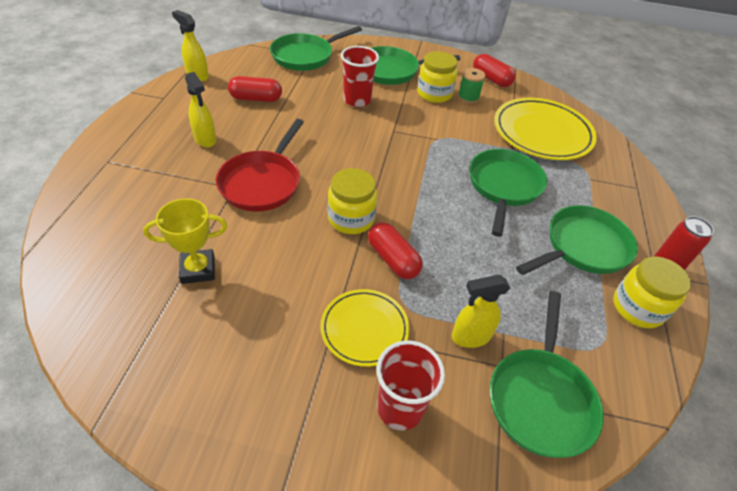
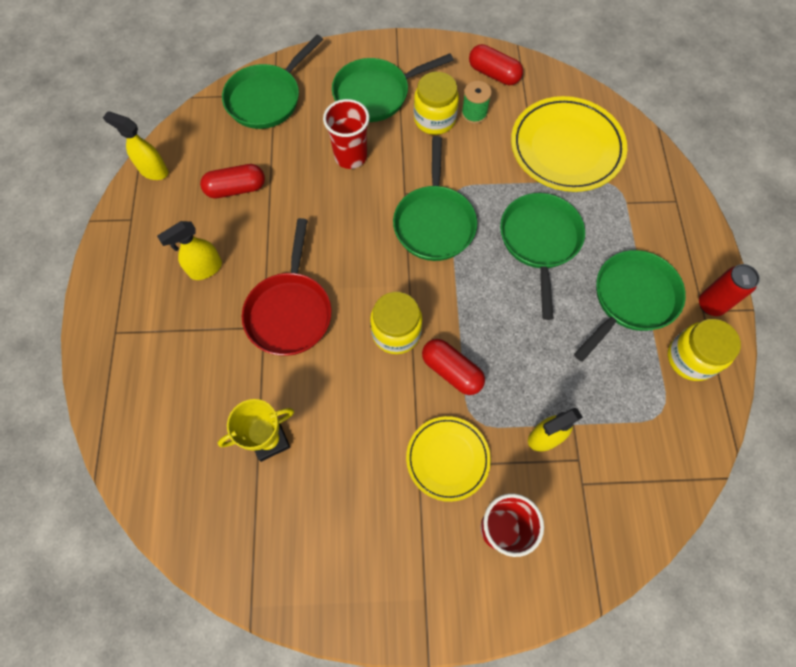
camera: 10 degrees left, 20 degrees up
yellow spray bottle [185,72,216,147] -> yellow spray bottle turned 105 degrees clockwise [157,221,222,280]
green pan [490,291,604,458] -> green pan moved to [393,136,477,261]

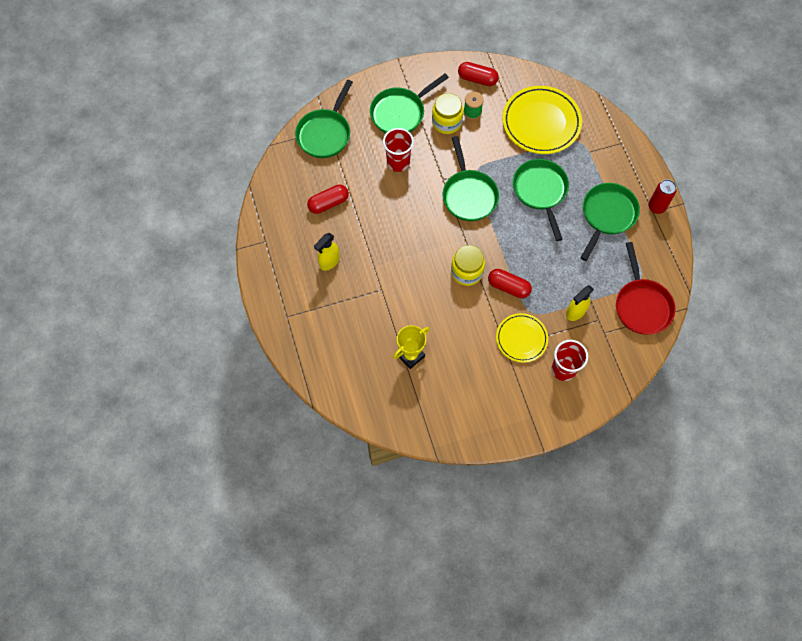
camera: 15 degrees left, 0 degrees up
yellow spray bottle [103,111,169,180] -> none
red pan [242,218,332,356] -> red pan moved to [616,242,675,335]
yellow jar [668,319,741,381] -> none

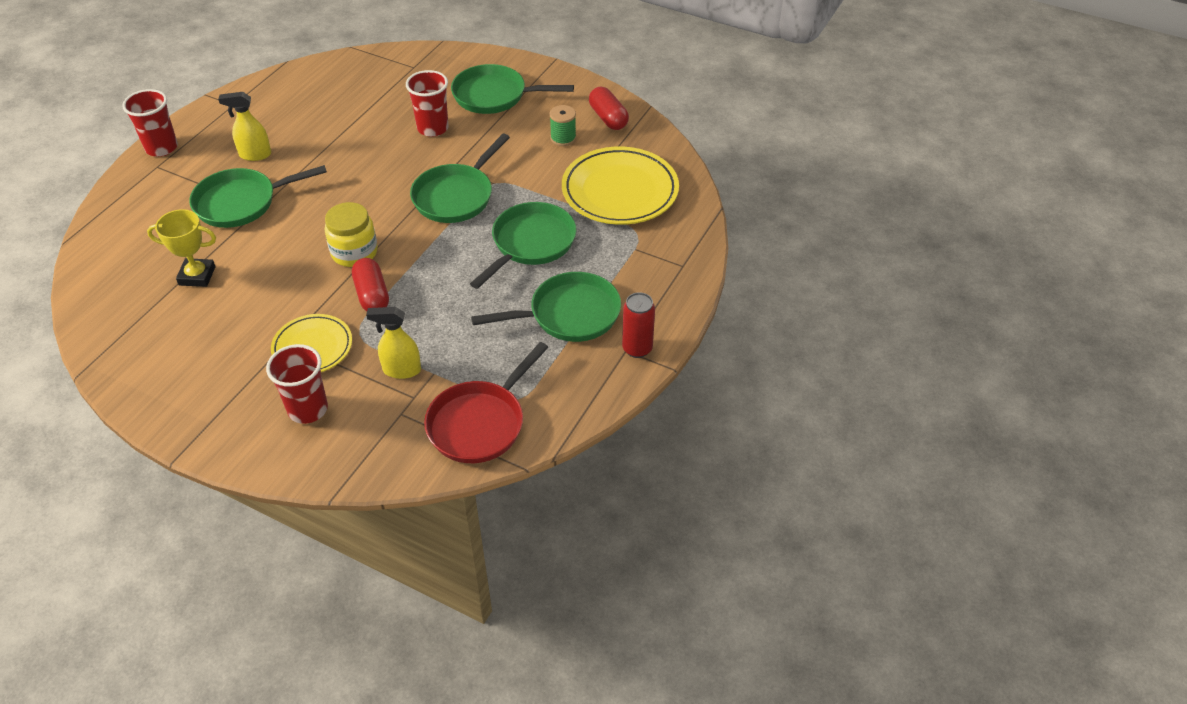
camera: 45 degrees right, 20 degrees down
green pan [295,80,353,158] -> green pan moved to [189,165,327,228]
red capsule [307,184,349,214] -> none
yellow jar [432,93,463,134] -> none
none -> red cup [122,89,178,157]

